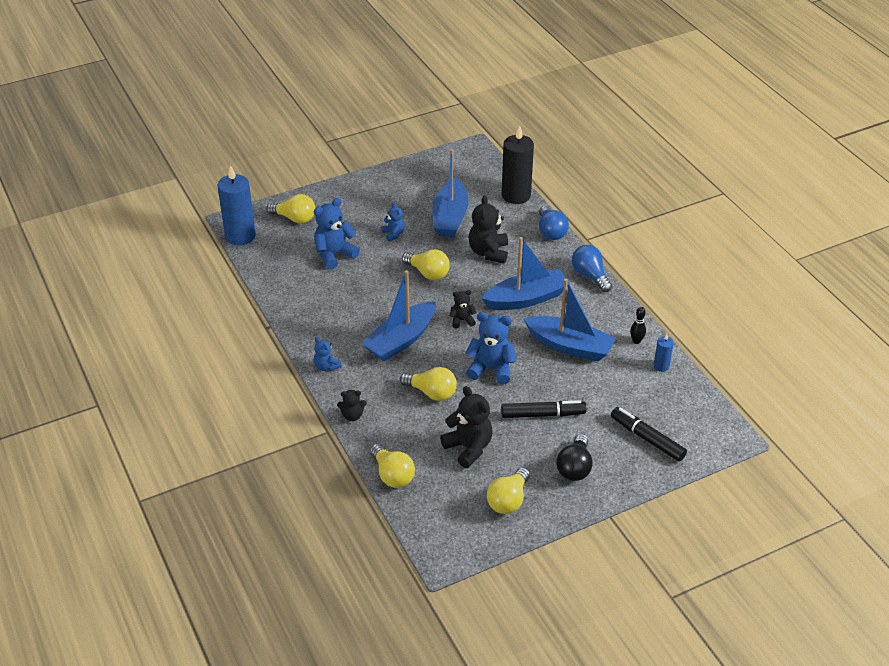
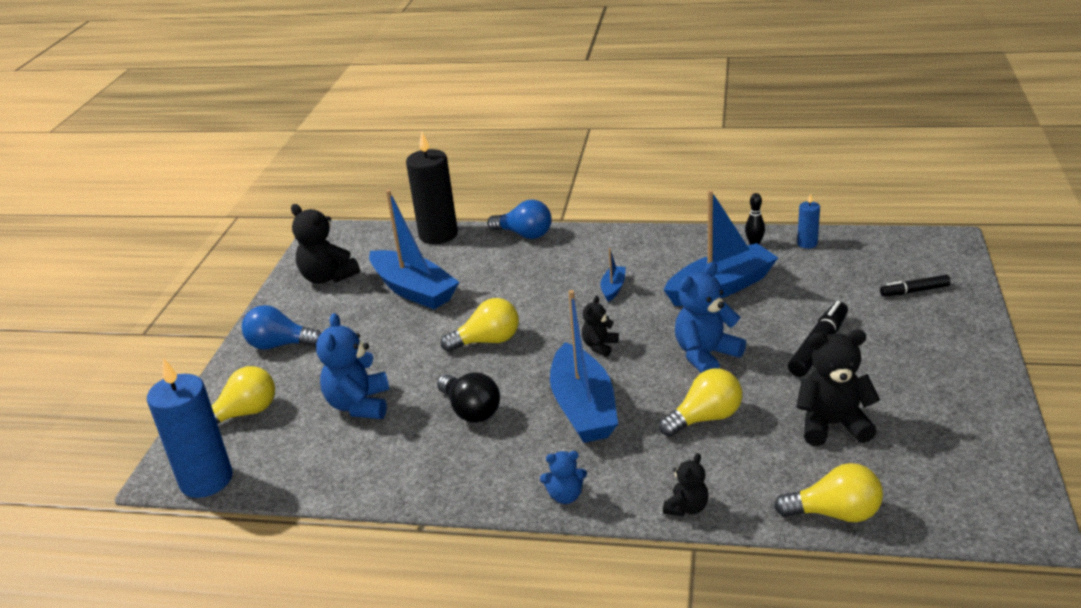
camera: 50 degrees left, 10 degrees down
blue teddy bear [381,203,405,242] -> none
black teddy bear [469,195,508,264] -> black teddy bear moved to [291,204,360,284]
blue boat [481,237,570,310] -> blue boat [600,248,626,302], size x0.45
yellow light bulb [487,467,530,514] -> none
black light bulb [556,434,593,481] -> black light bulb moved to [437,373,500,423]
blue light bulb [572,245,612,292] -> blue light bulb moved to [242,305,321,350]
black marker [611,407,687,462] -> black marker [880,275,951,296], size x0.64

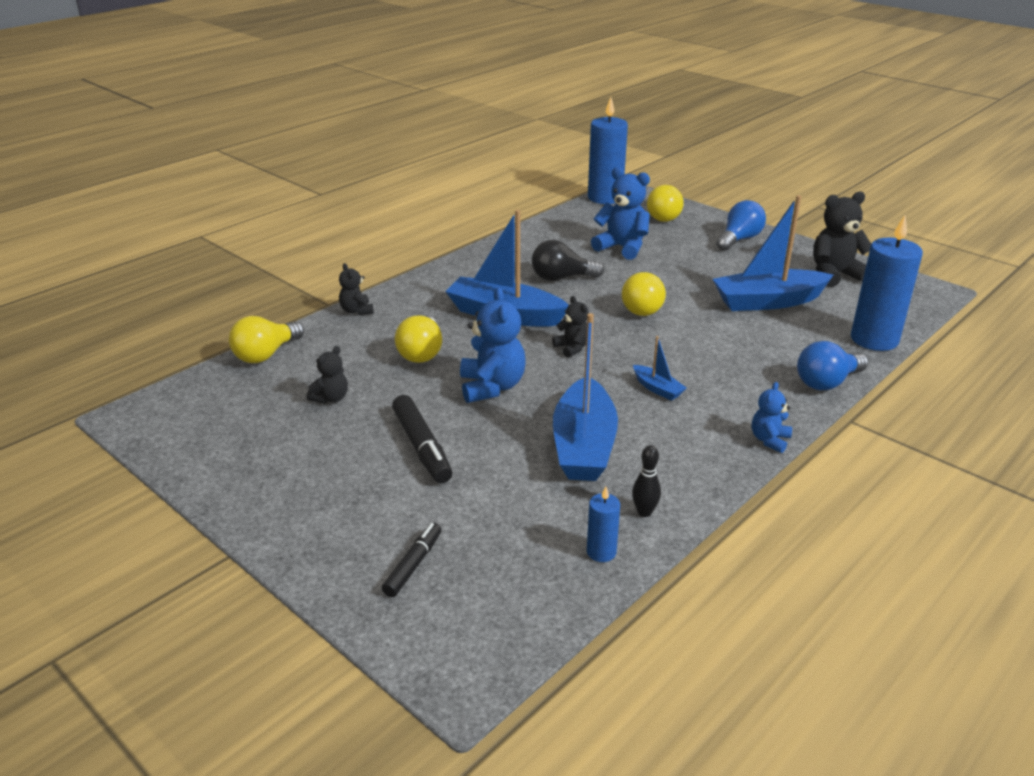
camera: 120 degrees right, 0 degrees up
black candle [406,132,458,244] -> blue candle [851,215,923,351]
blue teddy bear [540,451,587,504] -> blue teddy bear moved to [752,382,792,453]
black teddy bear [796,329,880,446] -> black teddy bear [307,346,348,404], size x0.56

